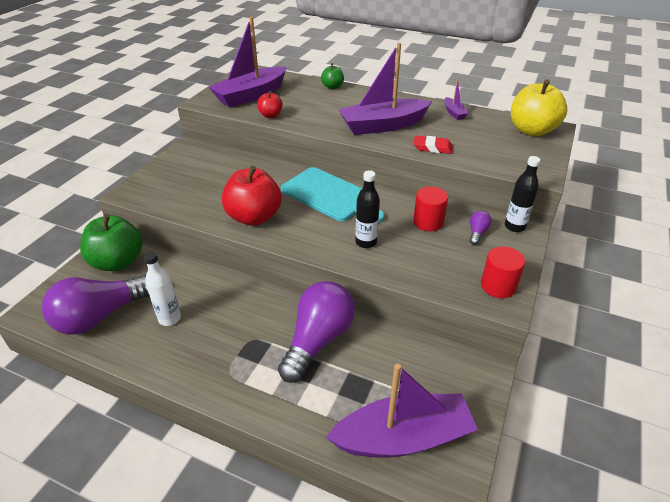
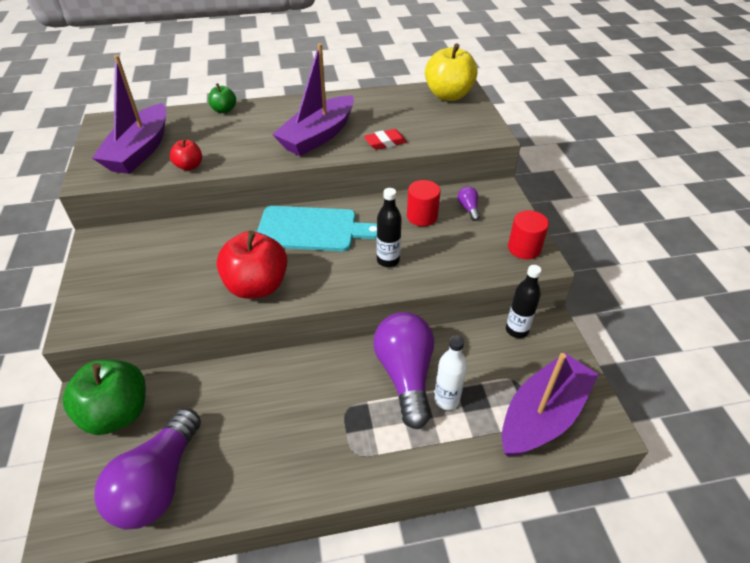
camera: 35 degrees left, 5 degrees up
white bottle [144,252,181,326] -> white bottle moved to [434,335,467,410]
purple boat [445,79,469,120] -> none
black bottle [505,156,540,232] -> black bottle moved to [506,265,541,338]

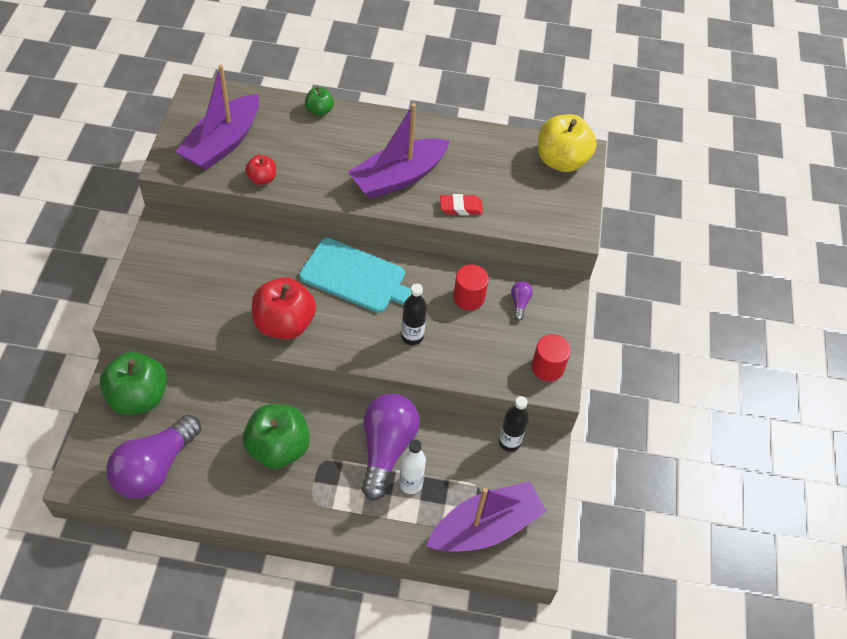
camera: 15 degrees right, 10 degrees up
none -> green apple [243,404,310,469]

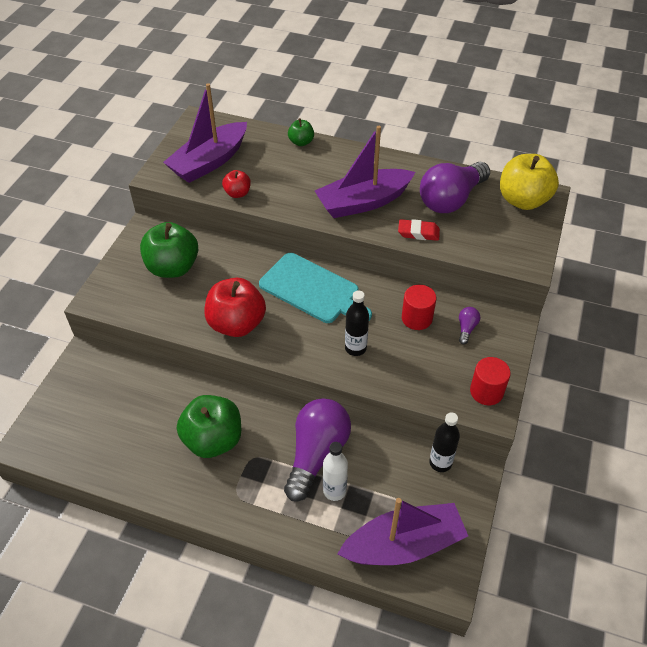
camera: 15 degrees right, 5 degrees down
green apple [100,352,167,415] -> green apple moved to [140,222,198,278]
purple light bulb [106,415,201,499] -> purple light bulb moved to [420,162,490,213]

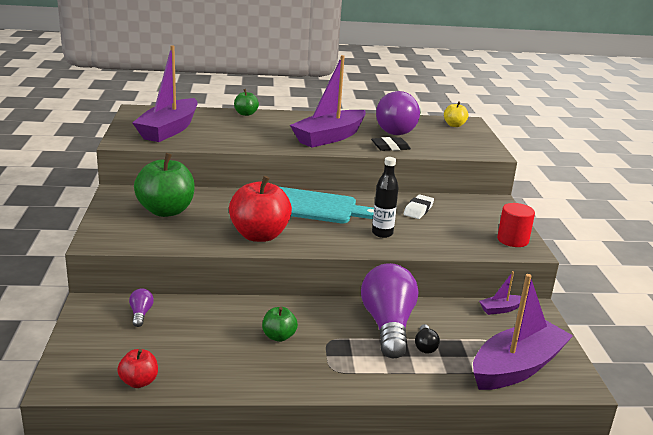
camera: 25 degrees left, 25 degrees down
green apple [177,395,241,458] -> green apple [262,307,298,342], size x0.51
red apple [222,170,251,198] -> red apple moved to [117,349,158,388]
white bottle [323,442,348,501] -> black light bulb [415,324,440,354]
red eraser [398,219,440,241] -> black eraser [371,137,411,151]
red cylinder [402,285,436,330] -> white eraser [404,194,434,219]
black bottle [429,412,460,472] -> purple boat [479,271,521,315]
purple light bulb [459,307,480,344] -> purple light bulb moved to [129,288,154,327]
yellow apple [500,154,559,210] -> yellow apple [444,101,468,127], size x0.51

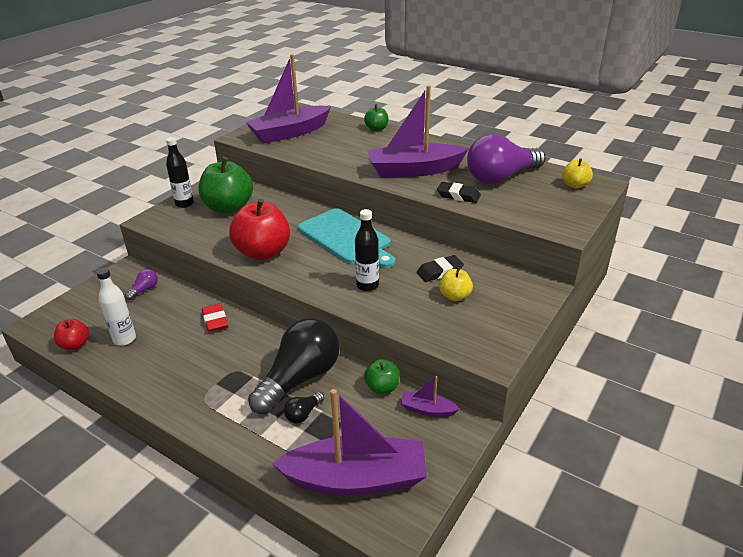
camera: 40 degrees right, 10 degrees up
green apple [262,307,298,342] -> green apple moved to [364,359,400,394]
purple light bulb [361,263,418,358] -> black light bulb [248,318,340,414]
white eraser [404,194,434,219] -> black eraser [417,255,464,282]
red cylinder [497,203,535,247] -> none
none -> white bottle [96,268,136,346]
none -> black bottle [166,137,194,208]
none -> red eraser [202,303,228,332]
none -> yellow apple [439,267,473,301]

